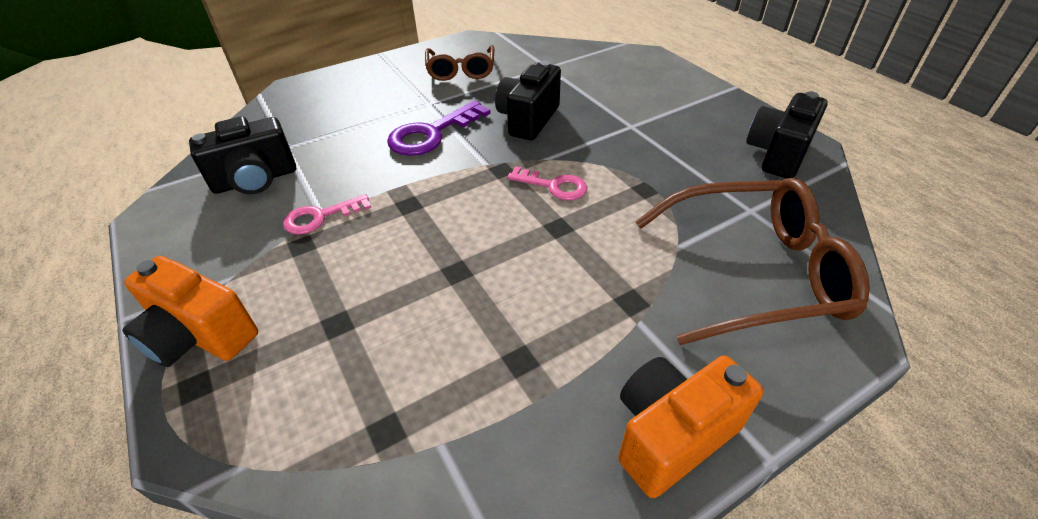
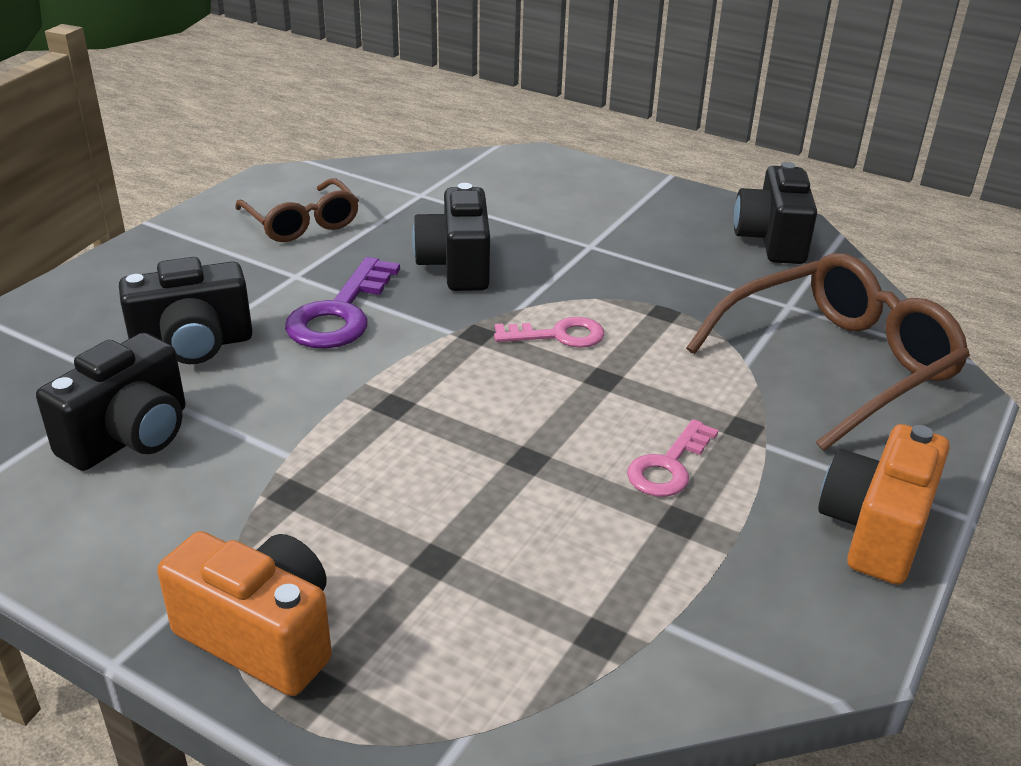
camera: 30 degrees left, 10 degrees down
orange camera [122,256,258,367] -> orange camera turned 150 degrees counterclockwise [157,531,332,696]
pink key [283,194,371,235] -> pink key moved to [627,419,719,497]
none -> black camera [119,257,253,364]

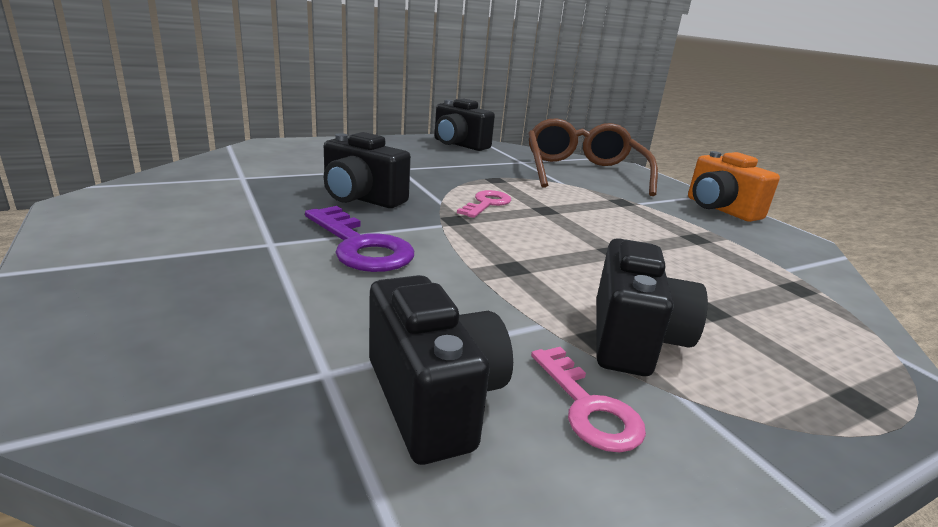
camera: 60 degrees left, 10 degrees down
black camera [119,257,253,364] -> black camera moved to [596,238,708,376]
orange camera [157,531,332,696] -> none
brown glasses [235,179,359,242] -> none
pink key [627,419,719,497] -> pink key moved to [531,347,646,452]

